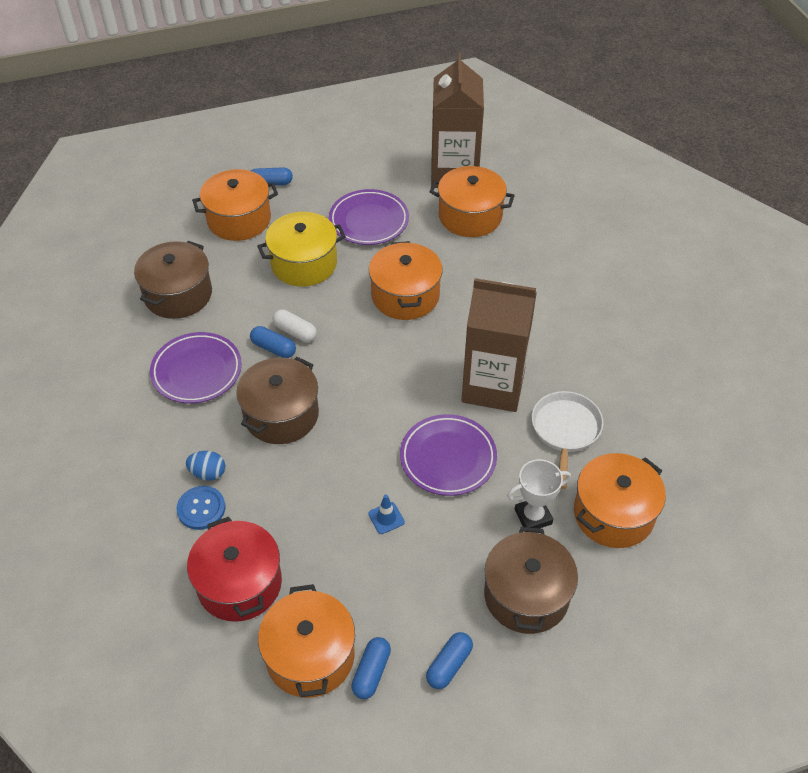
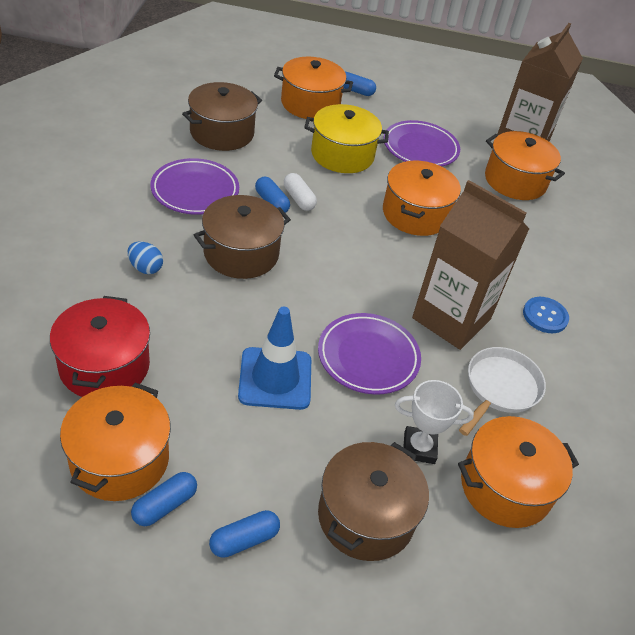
camera: 20 degrees right, 5 degrees down
blue button [176,486,225,530] -> blue button moved to [523,297,569,333]
blue traffic cone [368,494,405,534] -> blue traffic cone [238,307,311,410], size x2.26

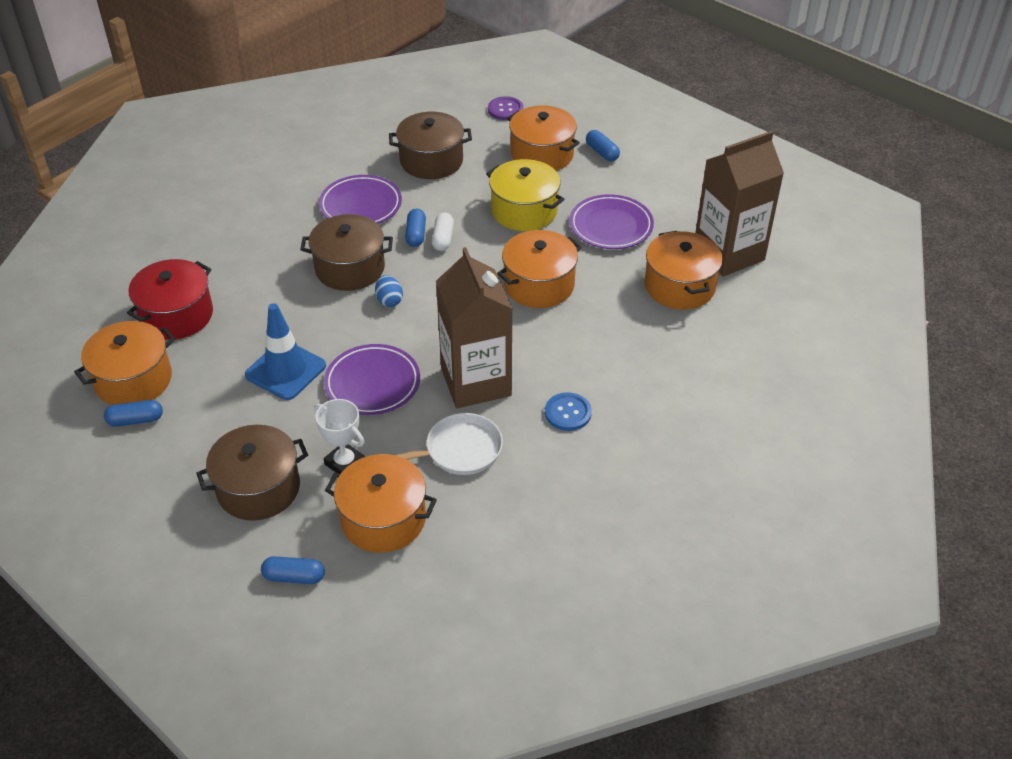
camera: 40 degrees right, 0 degrees up
blue egg [128,241,163,274] -> blue egg moved to [375,275,403,307]
blue capsule [209,510,280,558] -> blue capsule moved to [261,556,325,584]
none -> purple button [488,96,524,120]

